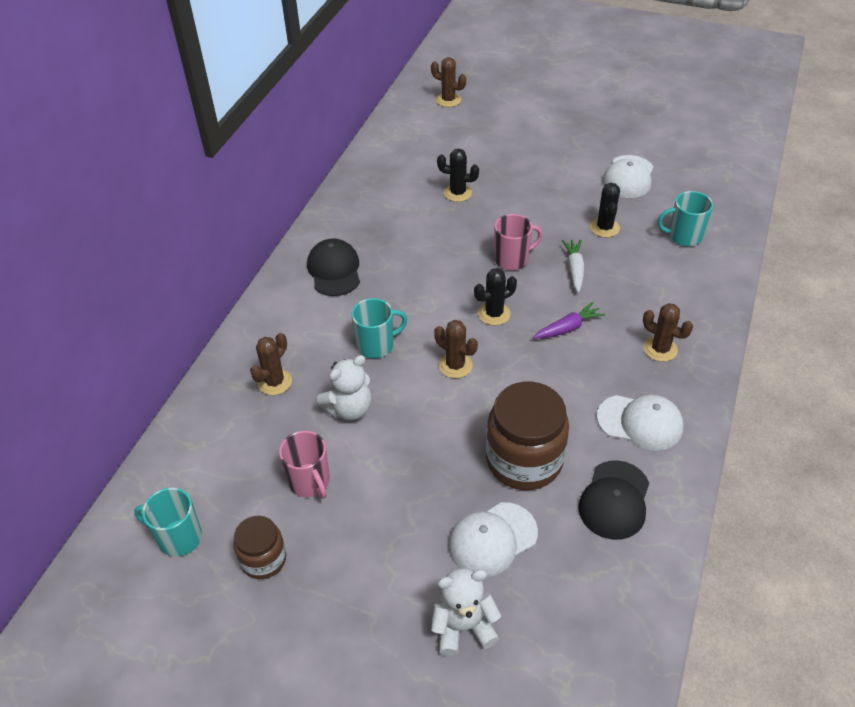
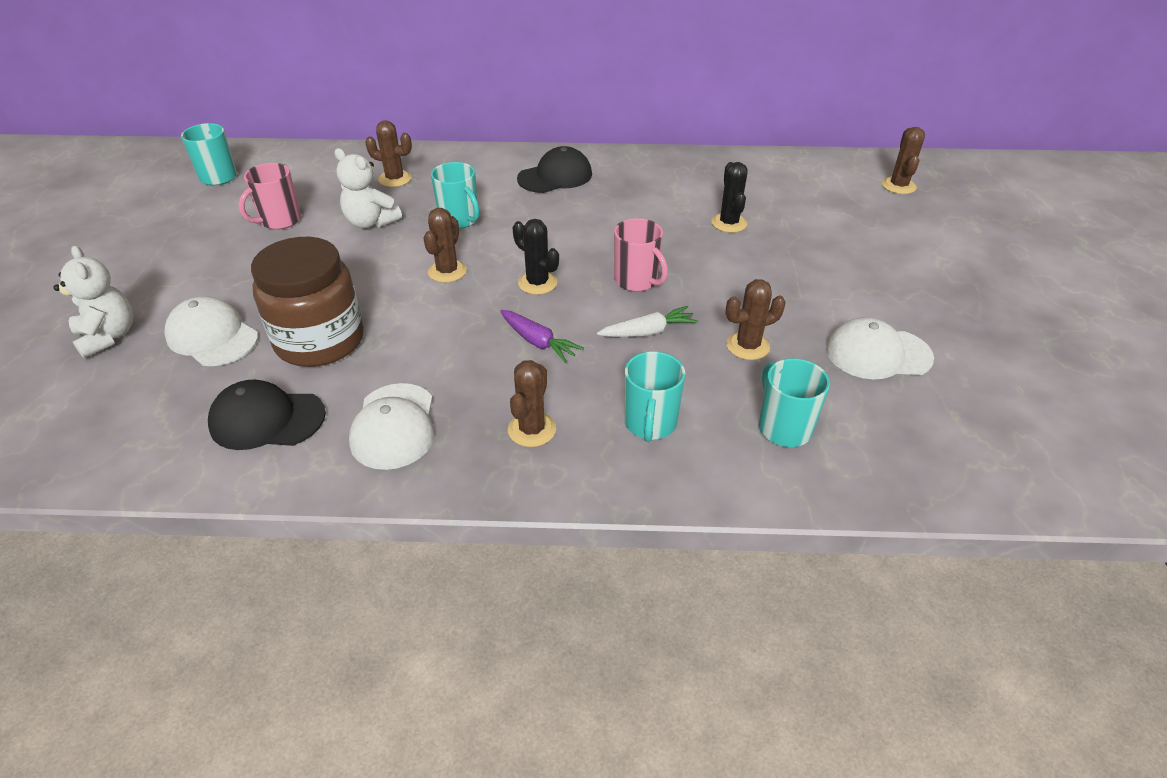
camera: 70 degrees right, 5 degrees down
brown jar [233,516,286,579] -> none
black cactus [590,183,620,238] -> brown cactus [726,279,786,360]
none -> turquoise mug [624,351,685,442]

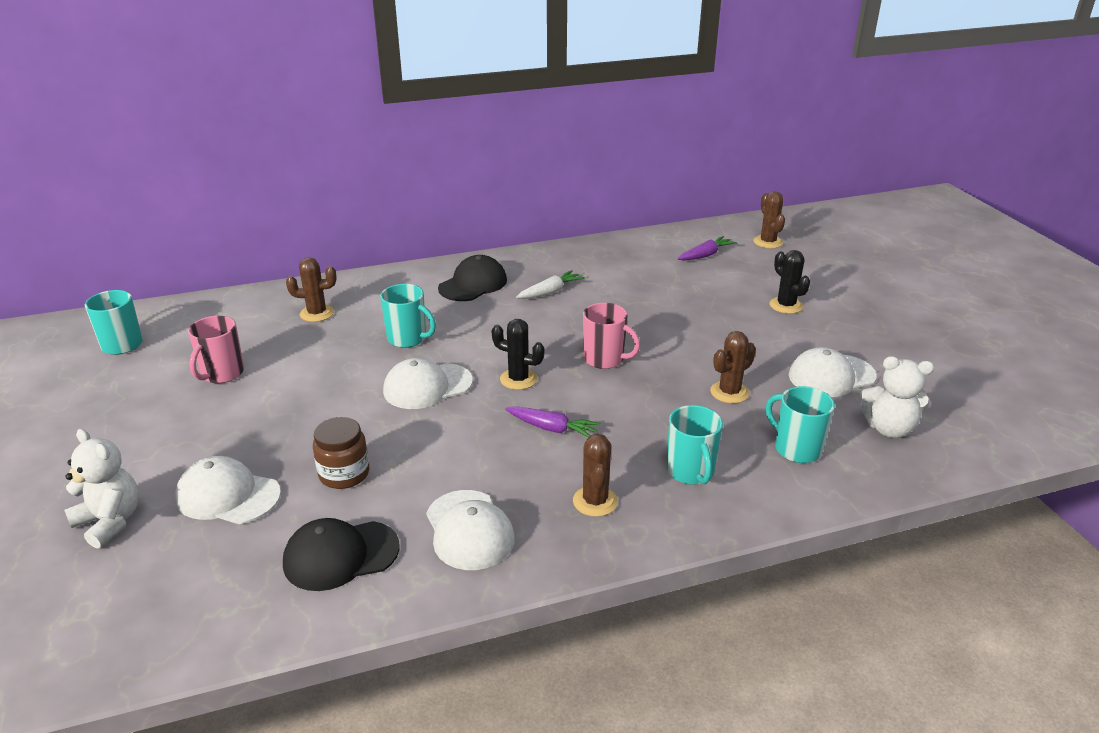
camera: 20 degrees left, 10 degrees down
brown jar [251,237,364,367] -> brown jar [313,417,369,489], size x0.56
white teddy bear [334,148,402,228] -> white teddy bear moved to [860,356,934,438]
brown cactus [424,208,467,283] -> white cap [383,358,473,409]
white carrot [597,306,698,337] -> white carrot moved to [516,270,585,299]
black cactus [711,162,748,233] -> black cactus moved to [770,250,810,314]
none -> purple carrot [677,236,737,261]

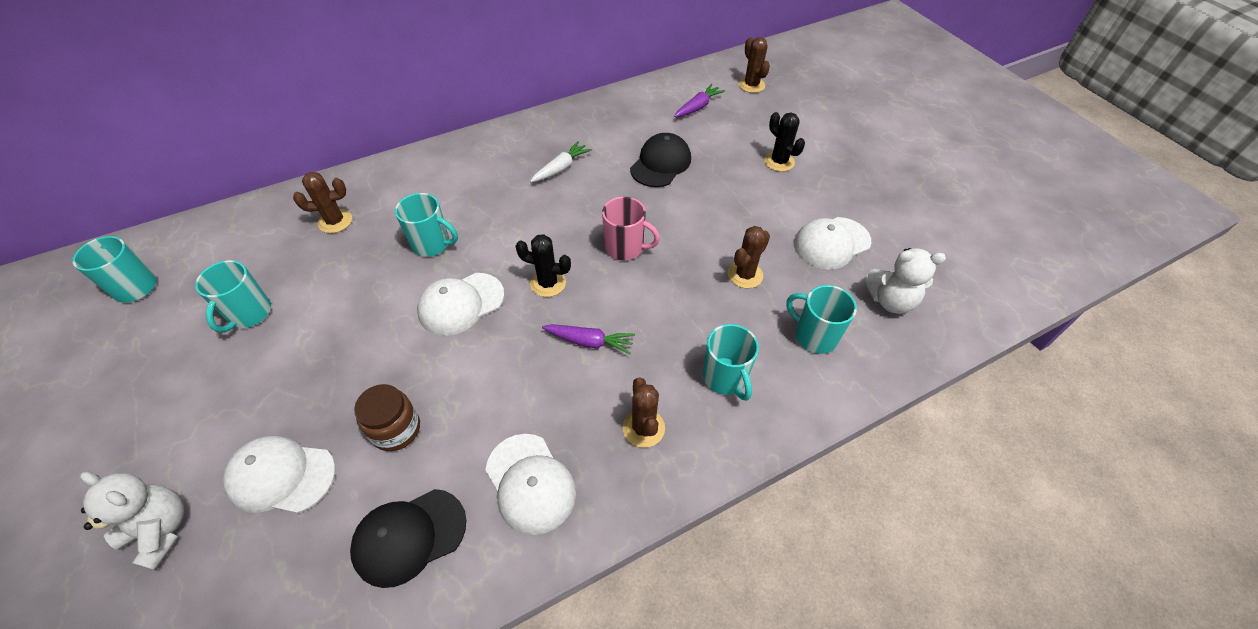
camera: 10 degrees left, 20 degrees up
pink mug [188,316,244,383] -> turquoise mug [195,260,271,332]
black cap [438,255,507,301] -> black cap moved to [630,133,691,187]

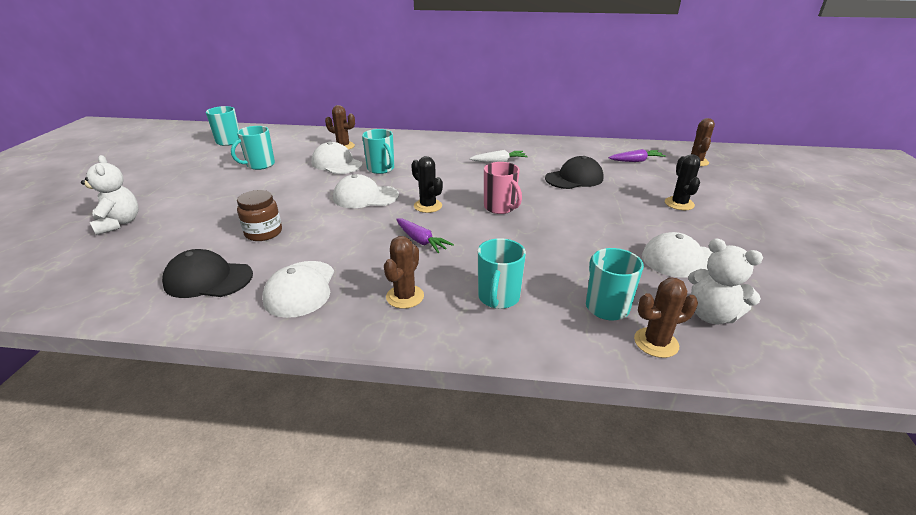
camera: 35 degrees right, 20 degrees down
white cap [223,436,336,513] -> white cap moved to [311,141,362,174]
brown cactus [728,226,770,288] -> brown cactus moved to [634,277,698,358]

